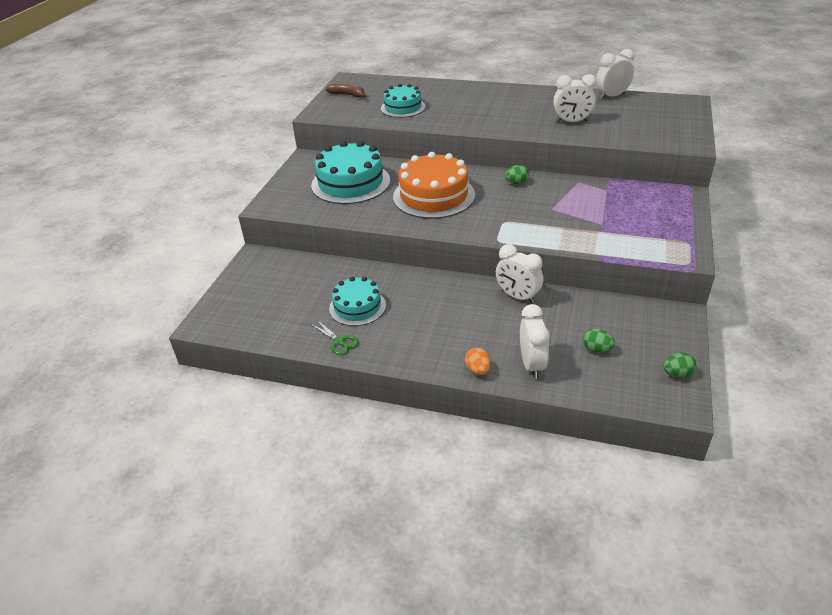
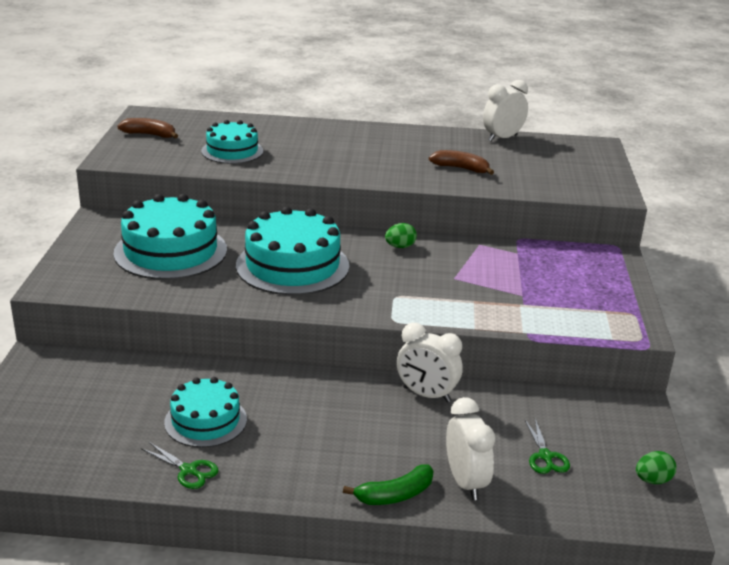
camera: 15 degrees left, 10 degrees down
orange cake [393,152,475,219] -> turquoise cake [236,206,349,295]
orange egg [465,348,491,375] -> green banana [343,464,433,505]
white clock [554,74,597,123] -> brown banana [429,150,494,175]
green egg [583,329,615,353] -> green scissors [525,419,570,474]

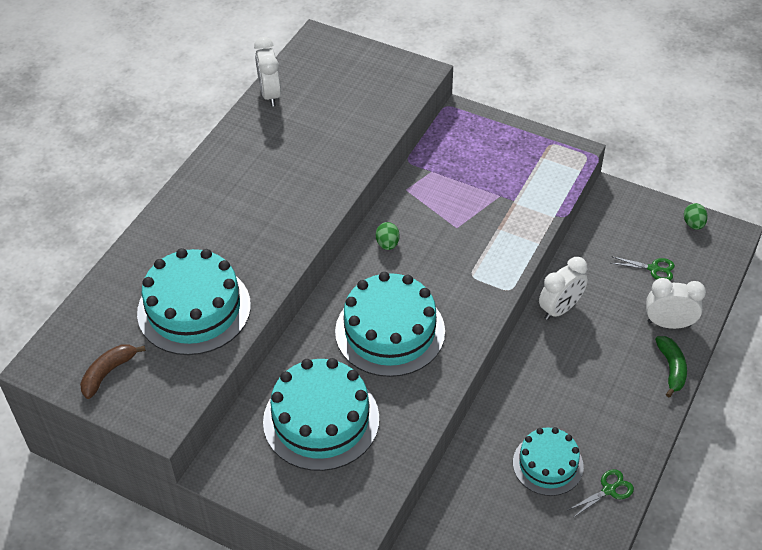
camera: 65 degrees left, 20 degrees up
turquoise cake [201,120,263,164] -> turquoise cake [137,248,251,355], size x1.63
brown banana [429,150,494,175] -> none

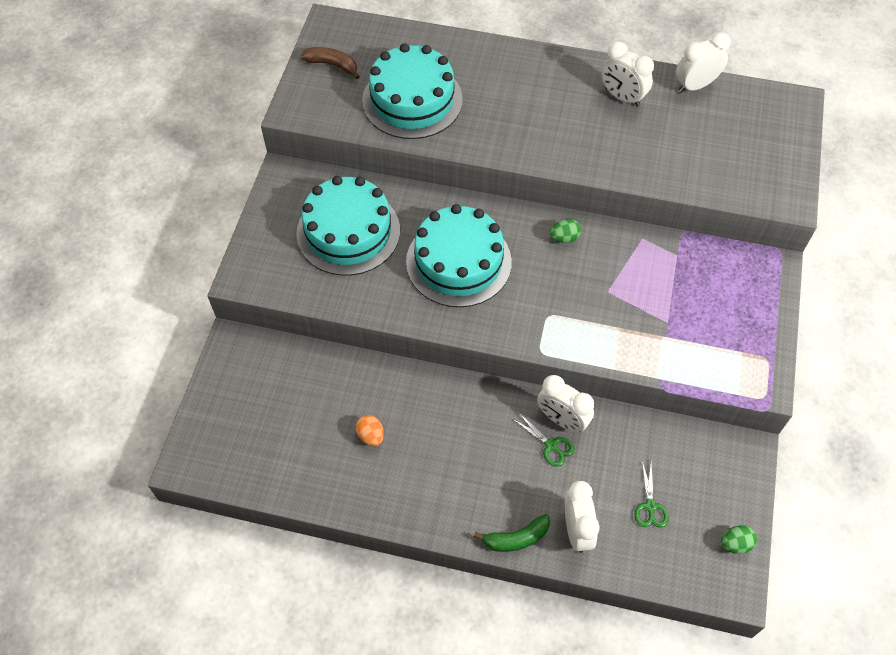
camera: 75 degrees right, 10 degrees up
turquoise cake [513,427,584,496] -> orange egg [356,415,384,446]
green scissors [568,469,634,518] -> green scissors moved to [513,414,575,467]
none -> white clock [601,42,654,107]

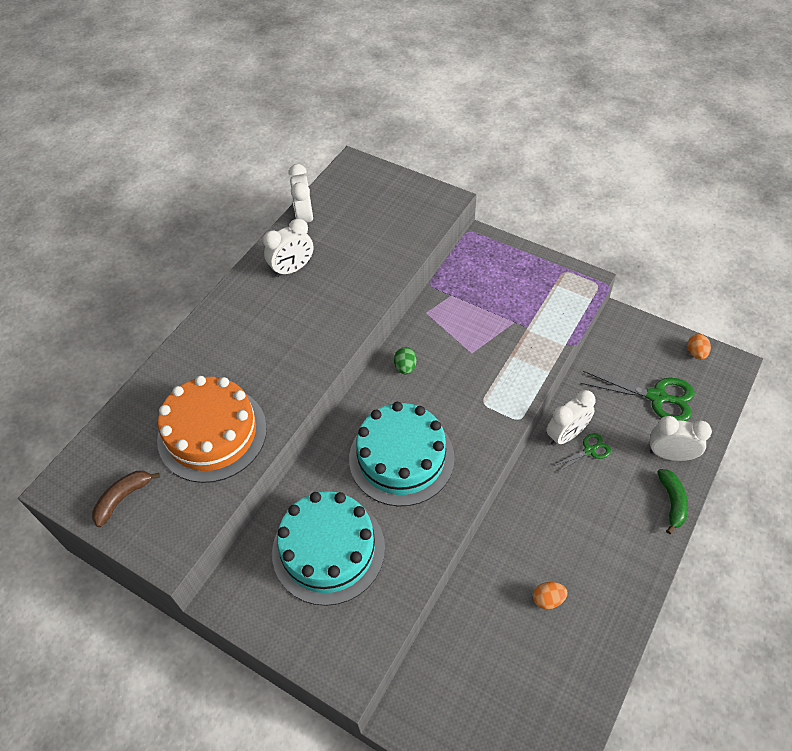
camera: 70 degrees left, 5 degrees down
turquoise cake [362,43,463,139] -> orange cake [157,376,267,483]
green scissors [634,461,669,528] -> green scissors [580,371,695,421], size x1.86
green egg [721,525,757,554] -> orange egg [687,334,711,360]

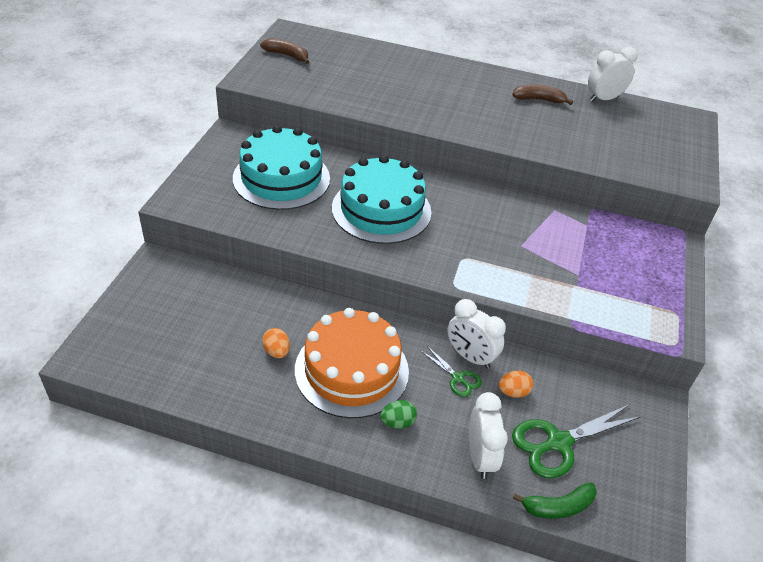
camera: 70 degrees right, 10 degrees down
orange cake [157,376,267,483] -> orange cake moved to [295,308,409,418]
white clock [263,219,313,277] -> brown banana [512,84,573,105]
green egg [394,347,417,374] -> green egg moved to [380,400,417,429]
green scissors [580,371,695,421] -> green scissors turned 60 degrees clockwise [512,404,641,478]
green banana [657,469,688,534] -> green banana moved to [513,482,597,519]
orange egg [687,334,711,360] -> orange egg moved to [498,371,533,398]

